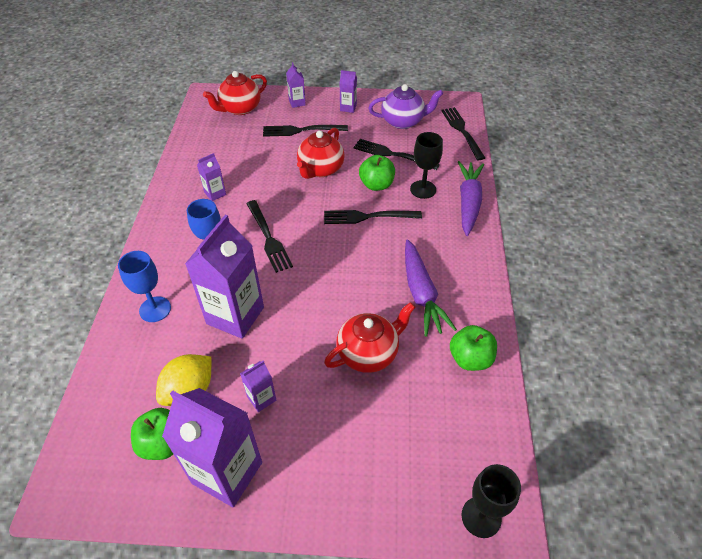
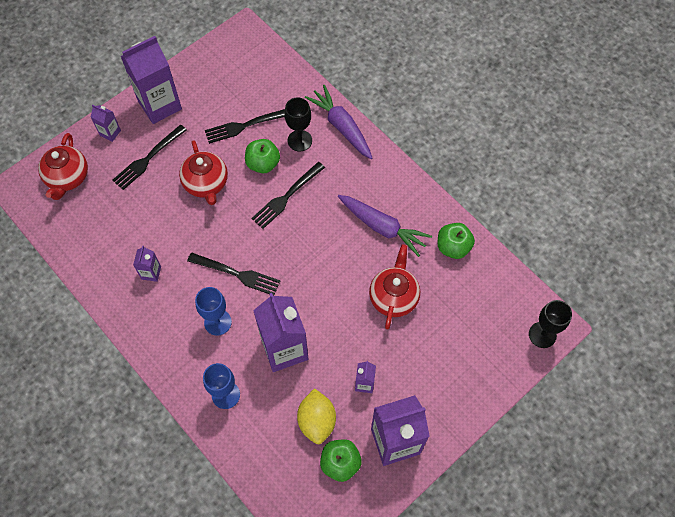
camera: 45 degrees left, 15 degrees up
purple carton [339,70,357,113] -> purple carton [121,36,182,124], size x2.18
purple teapot [368,84,443,129] -> none
black fork [441,107,485,160] -> none

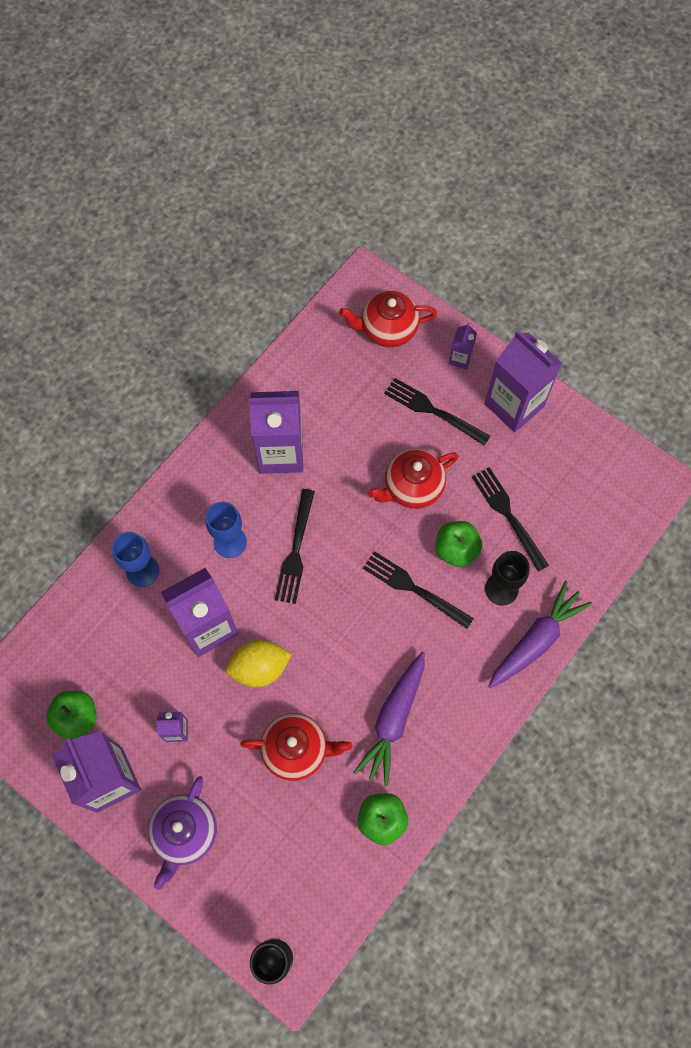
camera: 80 degrees right, 5 degrees up
purple carton [133,246,161,282] -> purple carton [249,391,303,474], size x2.18
yellow lemon [297,388,336,444] -> yellow lemon moved to [226,640,292,687]
none -> purple teapot [148,776,217,890]

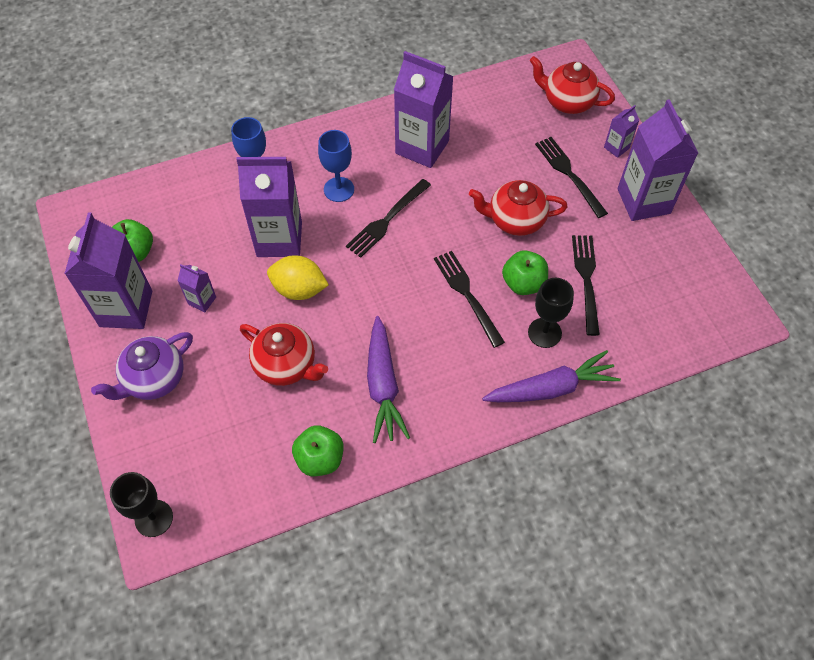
camera: 30 degrees right, 10 degrees down
purple carrot [354,652,425,787] -> purple carrot turned 60 degrees counterclockwise [367,316,410,443]

